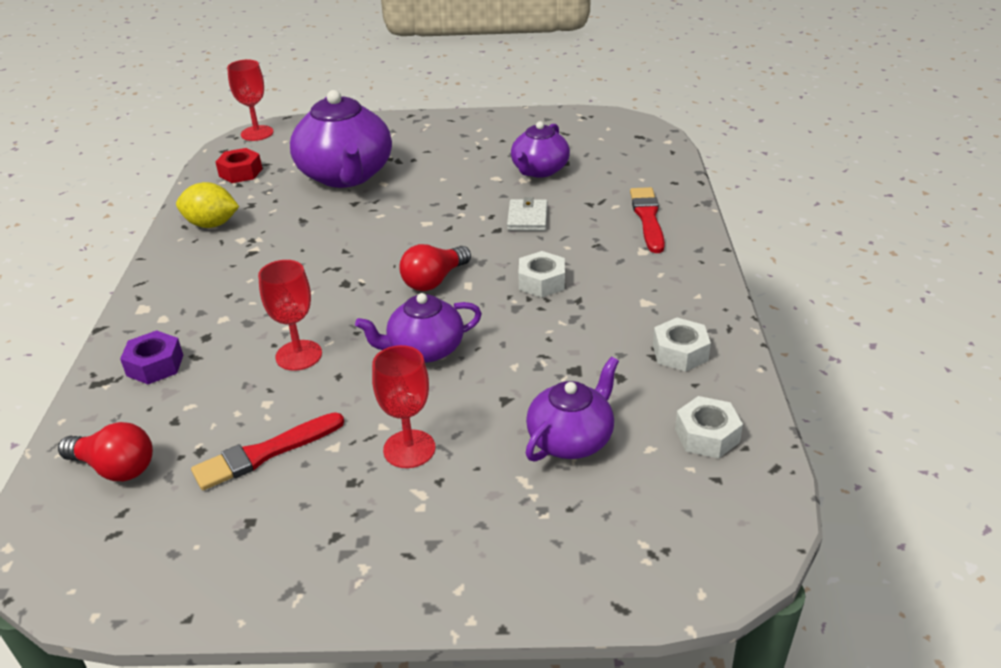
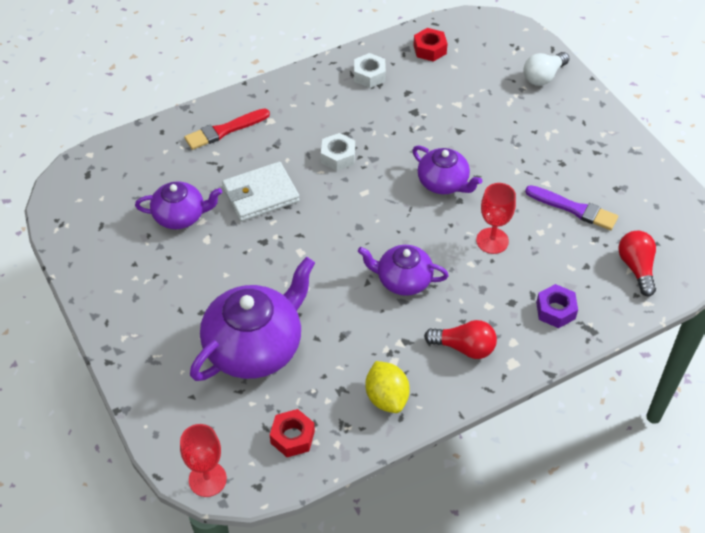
camera: 120 degrees left, 15 degrees up
red brush [191,412,344,490] -> purple brush [525,185,618,230]
red goblet [372,345,435,468] -> none
red light bulb [399,244,471,291] -> red light bulb moved to [424,320,497,359]
white wallet [507,197,548,231] -> white wallet [222,162,300,221], size x1.62
purple teapot [526,357,619,462] -> purple teapot moved to [358,245,449,296]
white nut [675,396,743,459] -> red nut [413,28,448,62]
none -> white light bulb [524,52,569,86]

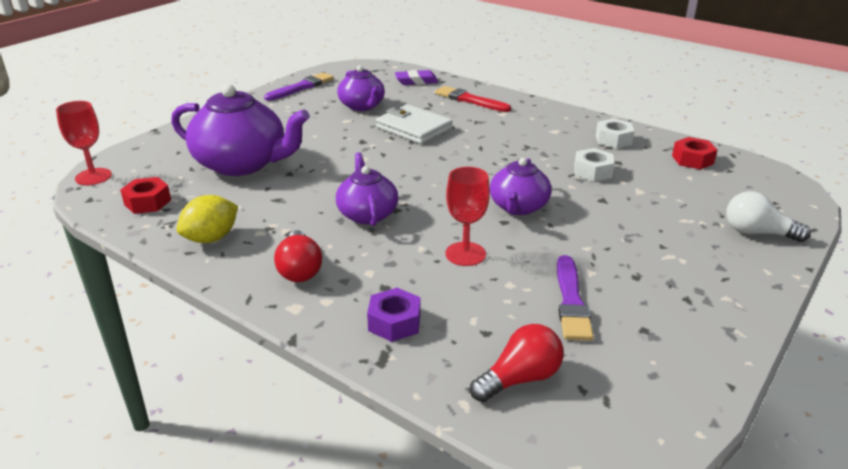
camera: 65 degrees right, 20 degrees down
white nut [321,133,355,171] -> white nut moved to [574,148,614,182]
none -> purple brush [264,73,334,101]
none -> purple eraser [395,70,439,85]

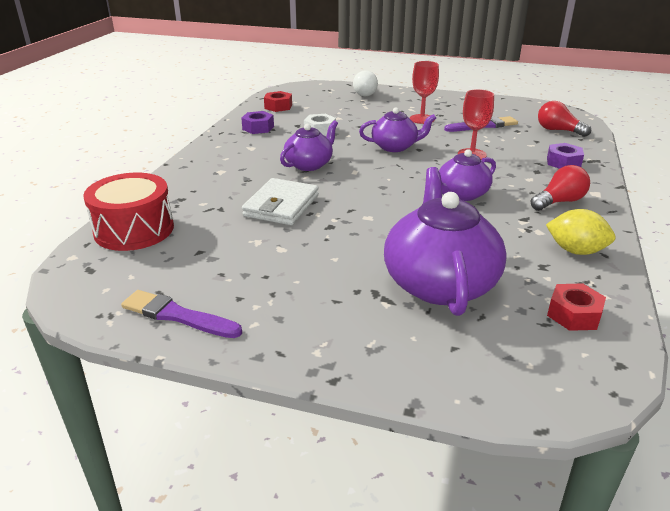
camera: 110 degrees left, 0 degrees up
red goblet [56,101,112,185] -> red goblet moved to [410,61,439,124]
purple teapot [337,66,385,111] -> purple teapot moved to [280,120,338,171]
purple eraser [395,70,439,85] -> red drum [83,173,174,251]
red brush [435,86,511,112] -> none
white nut [596,118,635,149] -> purple nut [241,111,274,134]

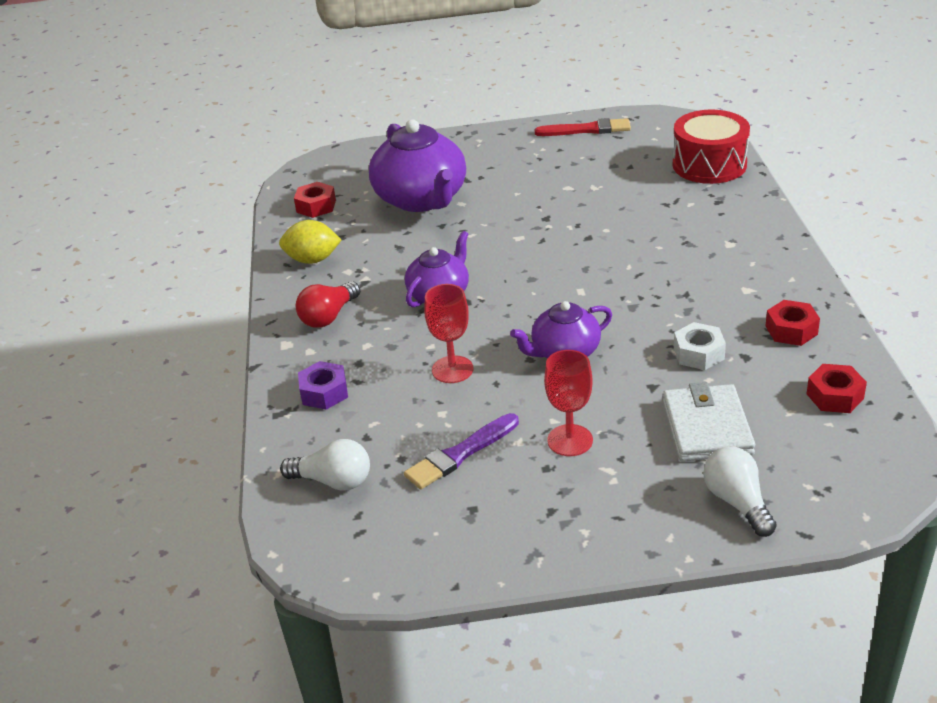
camera: 160 degrees right, 5 degrees up
purple brush [121,290,242,338] -> red brush [535,118,631,136]
purple nut [241,111,274,134] -> red nut [765,300,820,346]
white wallet [242,178,319,225] -> white wallet moved to [663,382,755,462]
purple teapot [280,120,338,171] -> none
red light bulb [538,101,591,137] -> white light bulb [280,439,370,491]

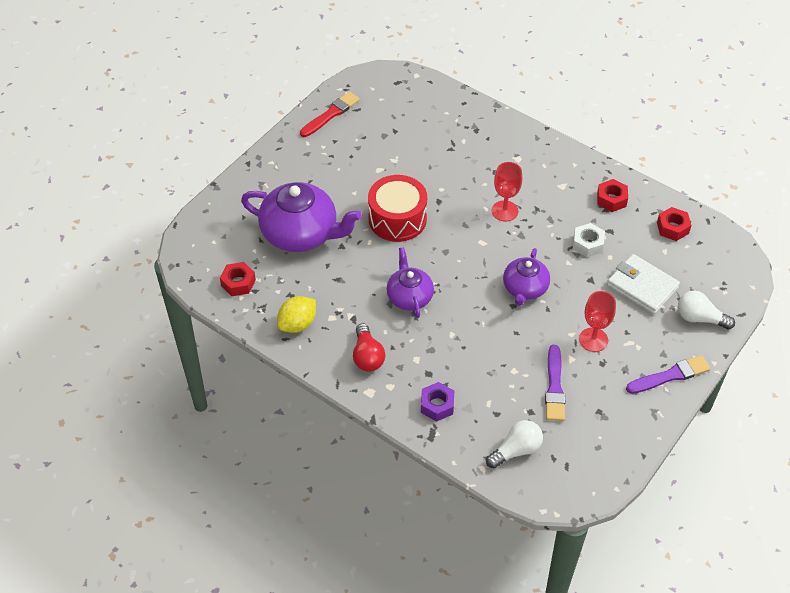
camera: 50 degrees left, 15 degrees up
red goblet [424,284,473,383] -> red goblet moved to [492,162,522,222]
red drum [673,110,750,184] -> red drum moved to [368,175,427,242]
none -> purple brush [626,355,710,394]

